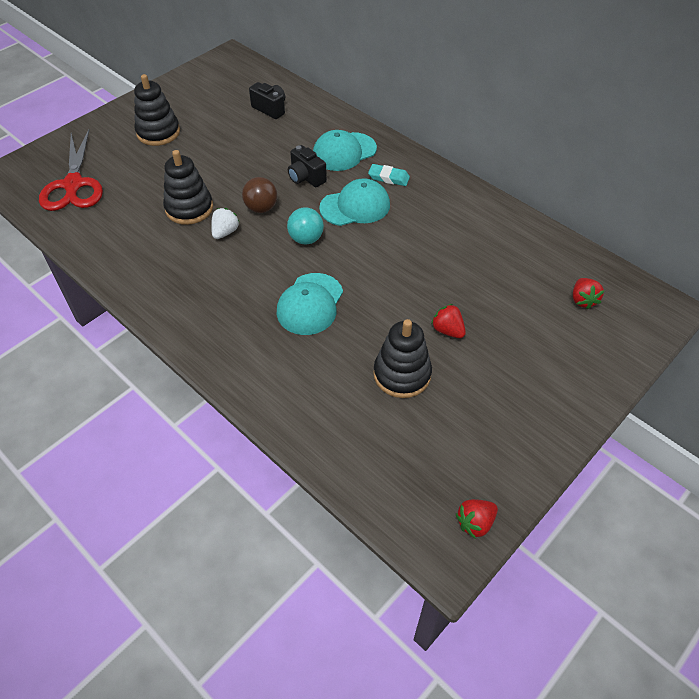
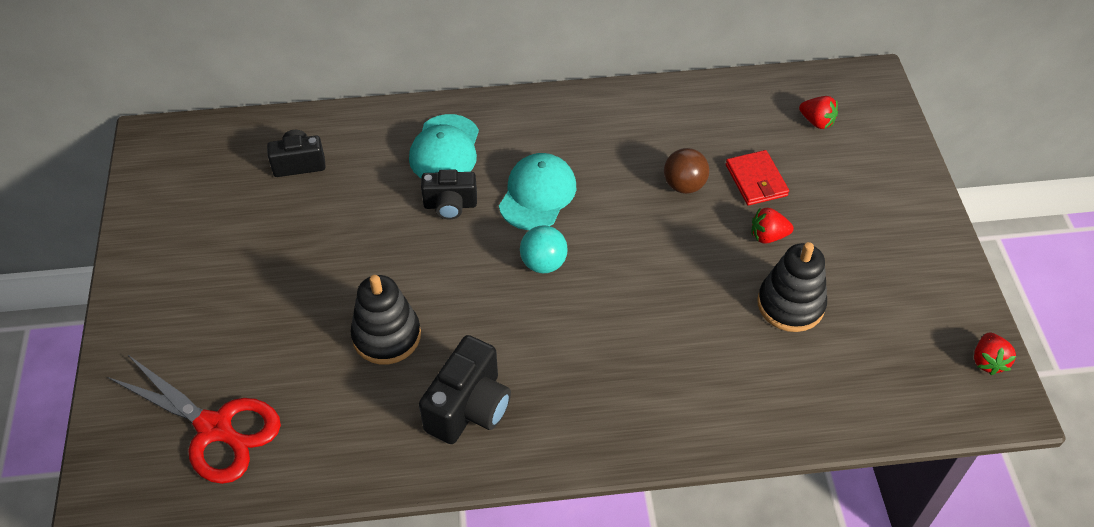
camera: 50 degrees left, 0 degrees up
black stacking toy [134,74,180,146] -> none
white strawberry [211,208,240,239] -> none
brown ball [242,177,277,213] -> brown ball moved to [664,148,709,194]
turquoise cap [277,273,343,335] -> none
turquoise eraser [368,164,410,186] -> none
none -> black camera [419,335,511,444]
none -> red wallet [726,150,789,205]

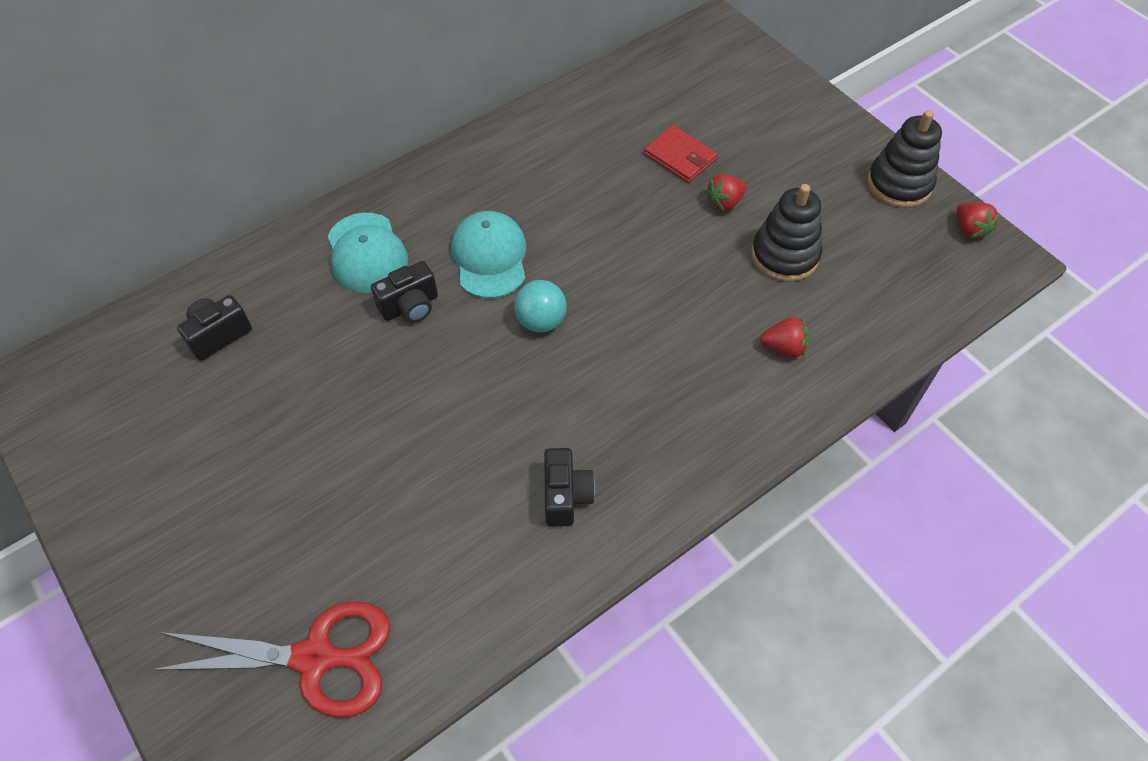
camera: 30 degrees left, 5 degrees up
black stacking toy [351,275,421,365] -> black stacking toy moved to [867,110,942,208]
black camera [419,335,511,444] -> black camera [544,448,595,527], size x0.66
brown ball [664,148,709,194] -> none
red strawberry [799,96,838,129] -> red strawberry moved to [760,317,809,358]

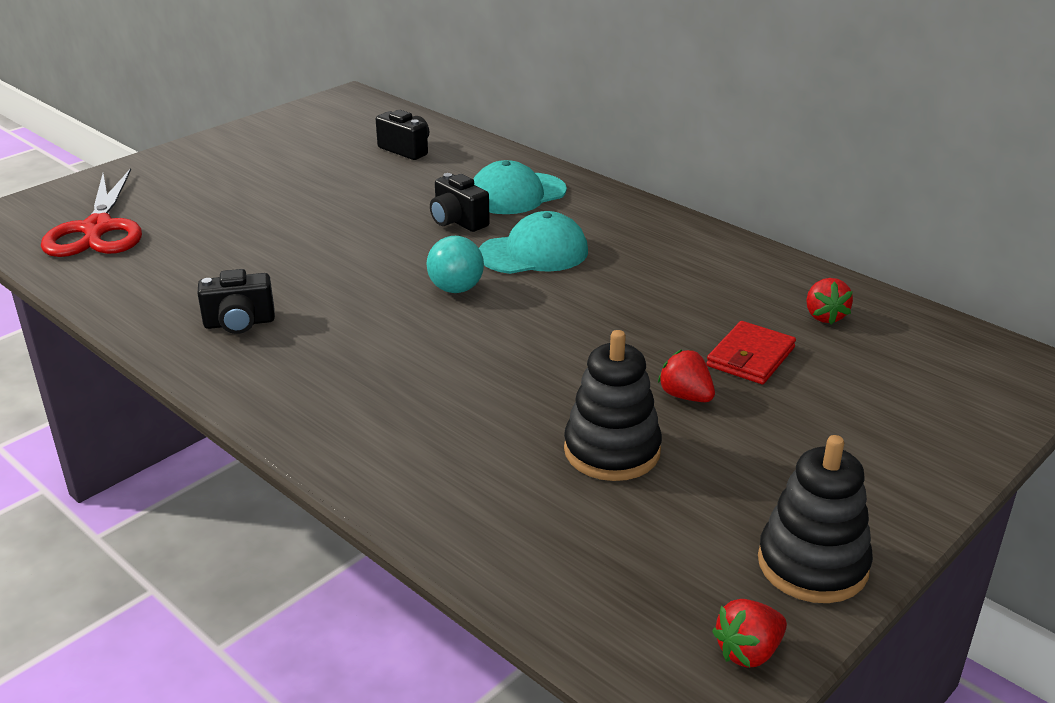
camera: 80 degrees right, 25 degrees down
red strawberry [760,317,809,358] -> red strawberry moved to [806,278,853,325]

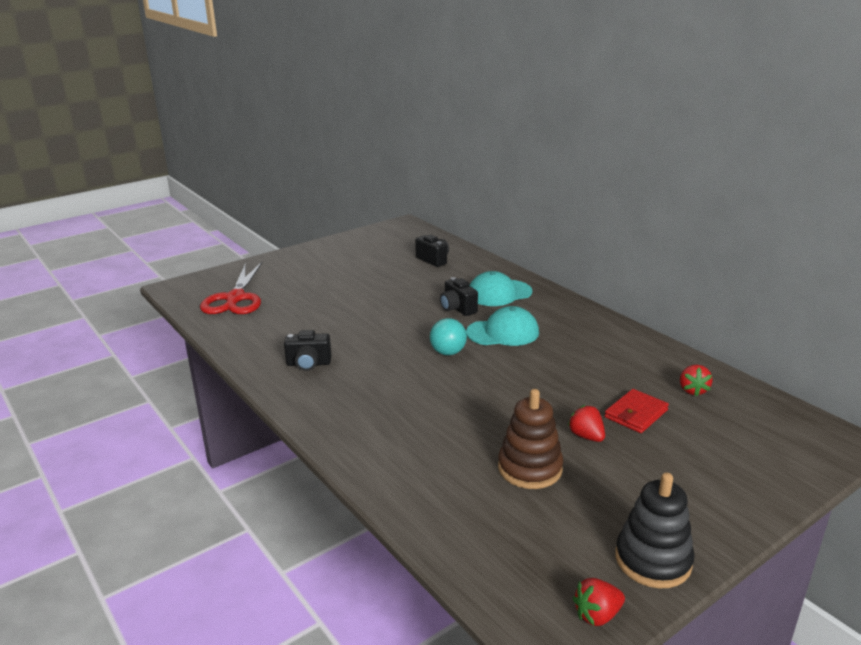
camera: 10 degrees right, 5 degrees down
black stacking toy [564,330,662,481] -> brown stacking toy [498,389,563,489]

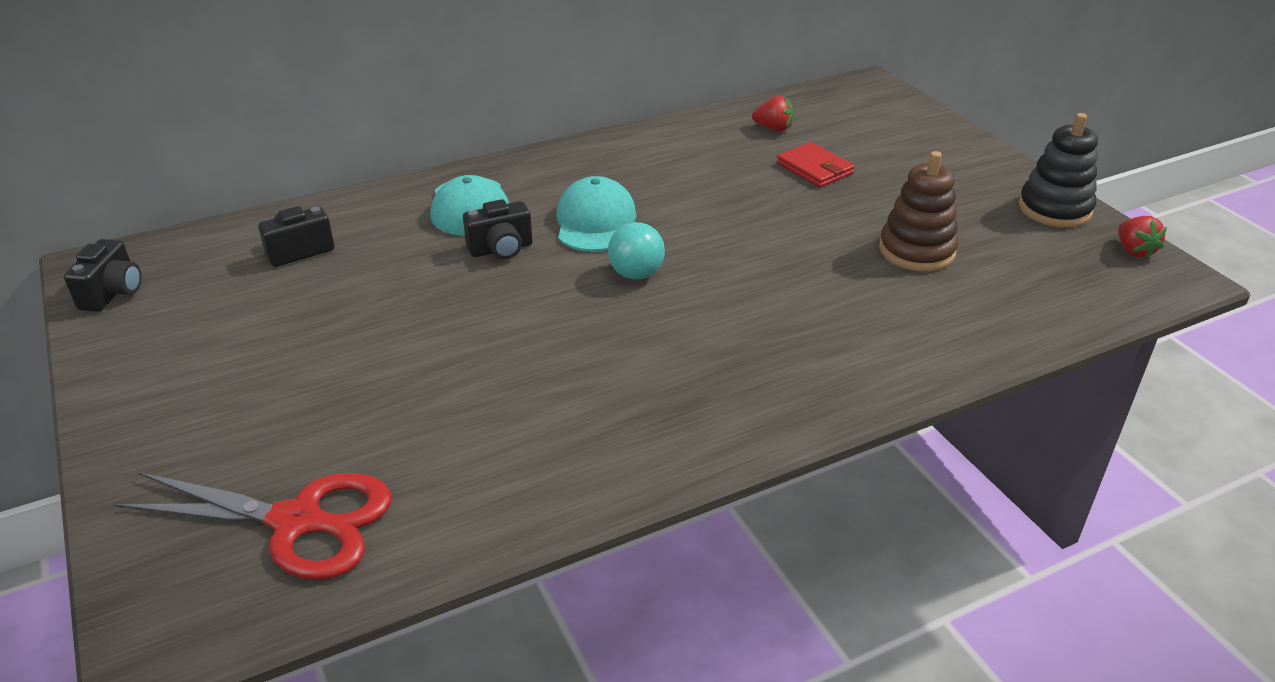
camera: 80 degrees left, 10 degrees up
black camera [284,330,332,371] -> black camera moved to [64,239,142,312]
red strawberry [568,405,605,442] -> none

